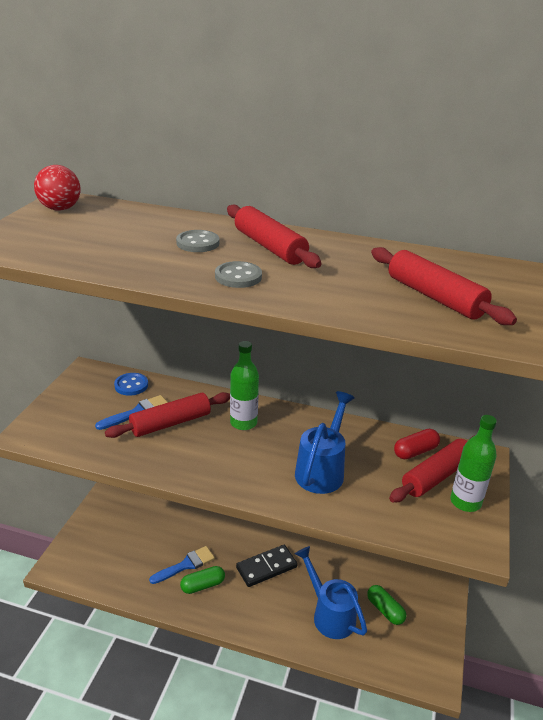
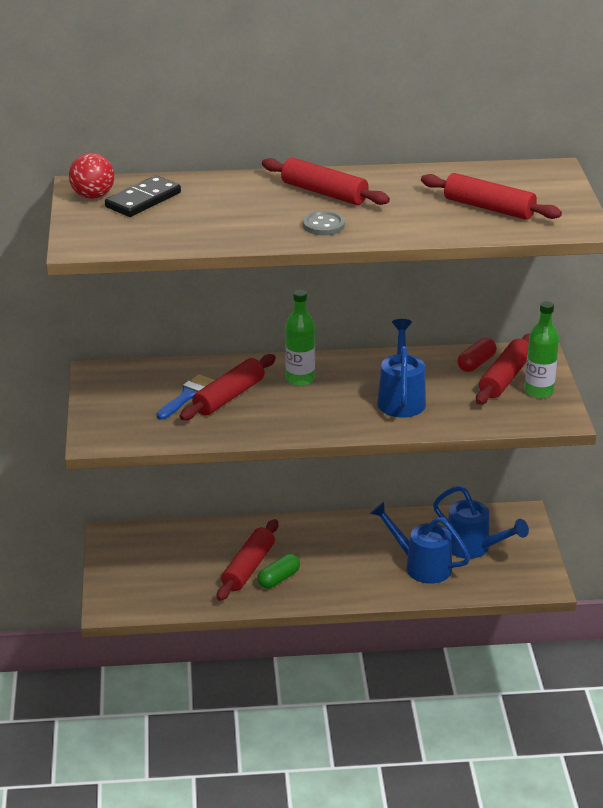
camera: 20 degrees left, 0 degrees up
blue button [114,373,148,396] -> none
blue brush [149,546,215,584] -> red rolling pin [217,519,278,601]
grey button [176,230,219,252] -> none
black domino [236,545,298,587] -> black domino moved to [105,175,181,217]
green capsule [367,585,406,625] -> blue watering can [433,486,529,559]

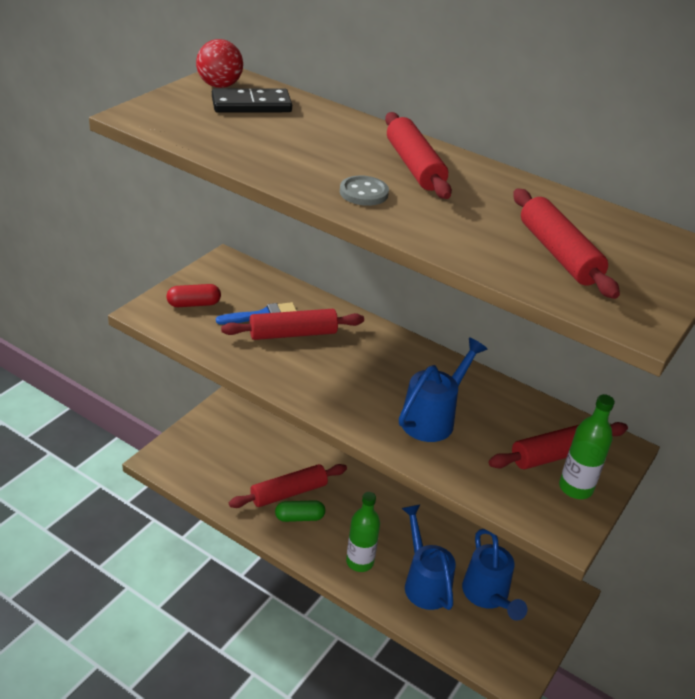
camera: 35 degrees right, 5 degrees up
green bottle [285,290,315,386] -> green bottle moved to [346,492,380,572]
red capsule [458,338,497,372] -> red capsule moved to [166,284,221,307]

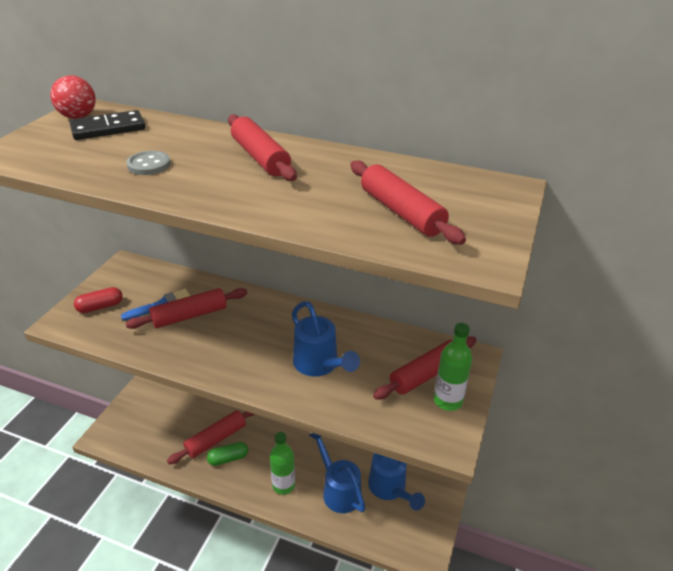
camera: 10 degrees left, 0 degrees up
grey button [340,176,389,206] -> grey button moved to [126,151,171,175]
blue watering can [399,337,488,442] -> blue watering can turned 120 degrees clockwise [292,301,360,376]

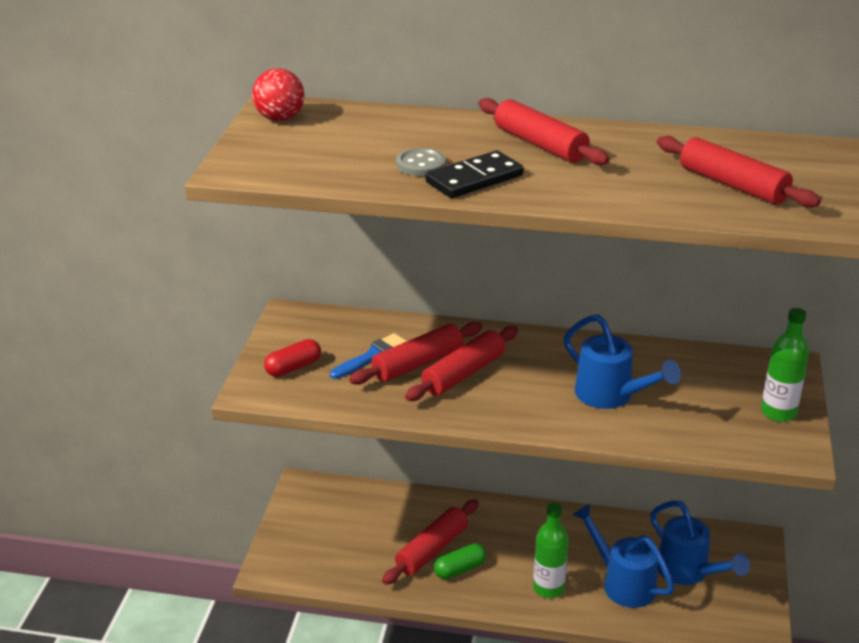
camera: 10 degrees left, 5 degrees down
black domino [70,110,145,140] -> black domino moved to [425,150,524,198]
red rolling pin [373,336,476,400] -> red rolling pin moved to [405,326,518,401]

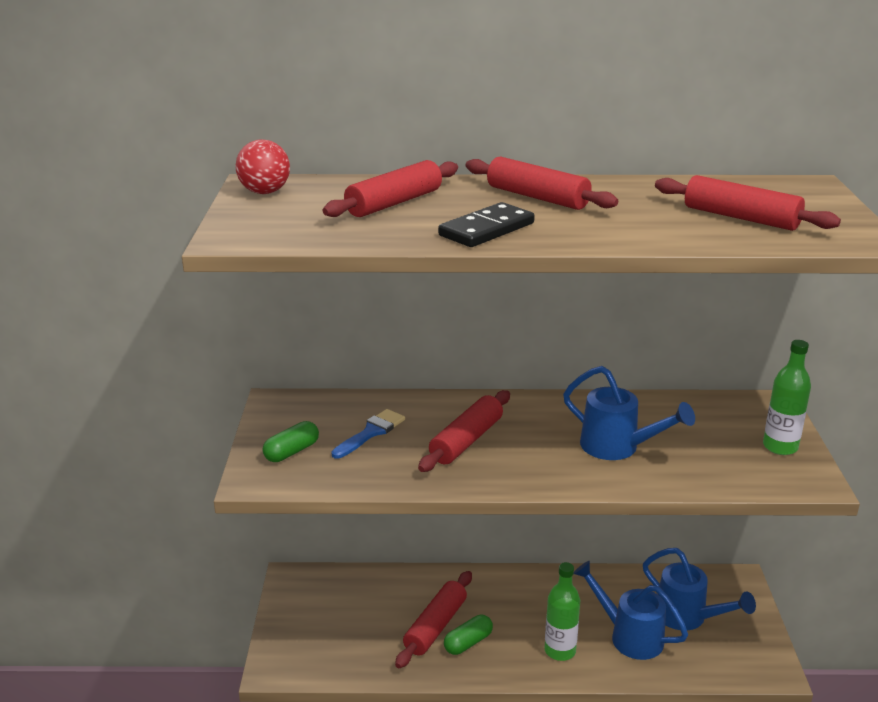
camera: 10 degrees left, 5 degrees down
red capsule [264,339,321,377] -> green capsule [263,421,319,462]
red rolling pin [349,322,483,385] -> red rolling pin moved to [323,160,458,217]
grey button [396,148,446,176] -> none

